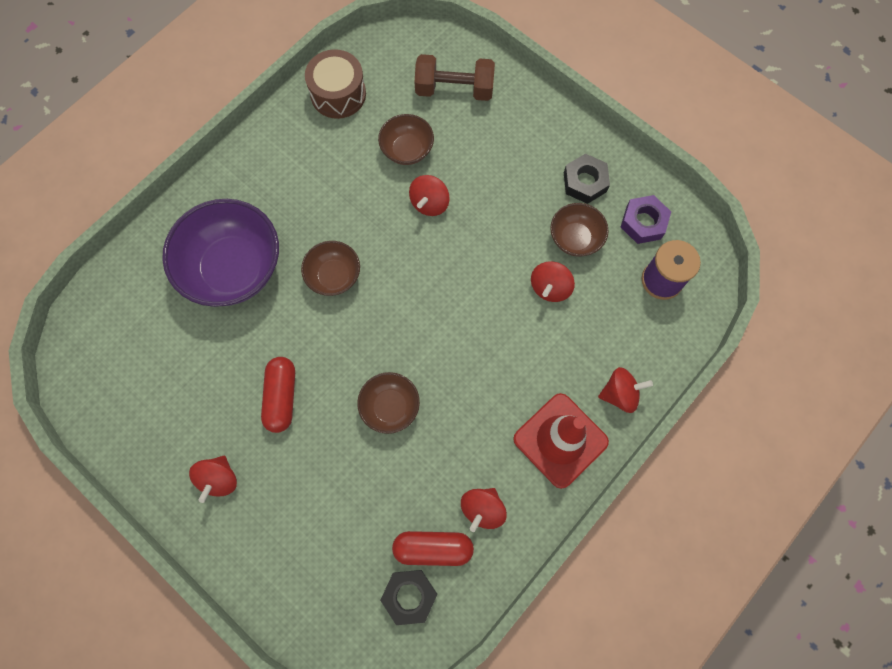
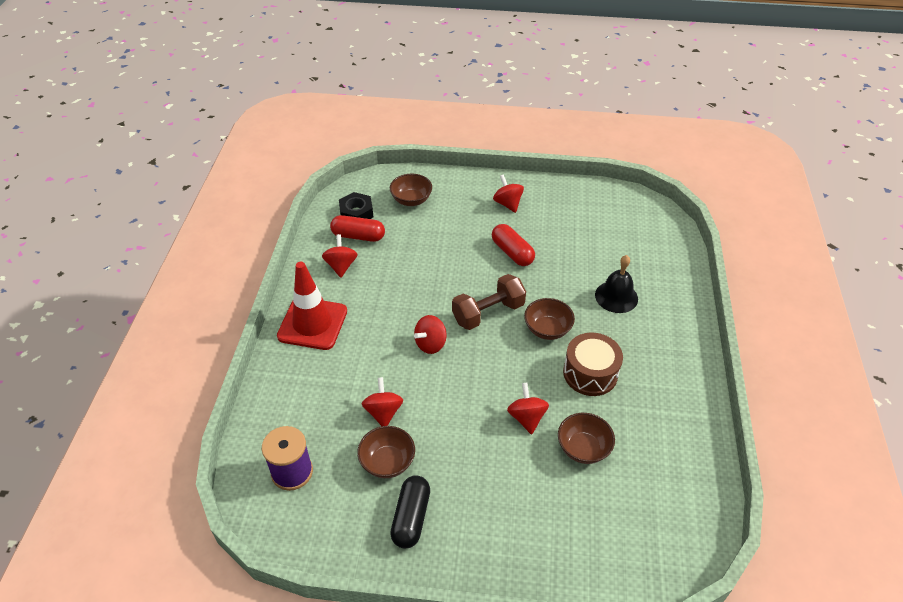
camera: 145 degrees right, 25 degrees down
purple bowl [162,199,279,307] -> black bell [595,255,638,313]
brown drum [305,49,366,119] -> brown drum moved to [563,333,623,396]
brown bowl [357,372,420,434] -> brown bowl moved to [390,174,432,206]
red capsule [392,531,474,566] -> red capsule turned 45 degrees clockwise [330,215,385,242]
brown dumbbell [415,54,495,101] -> brown dumbbell moved to [452,274,526,330]
black nut [564,154,610,204] -> black capsule [390,475,430,548]
red spinning top [598,367,653,413] -> red spinning top moved to [414,315,446,354]
purple nut [621,195,671,244] -> none

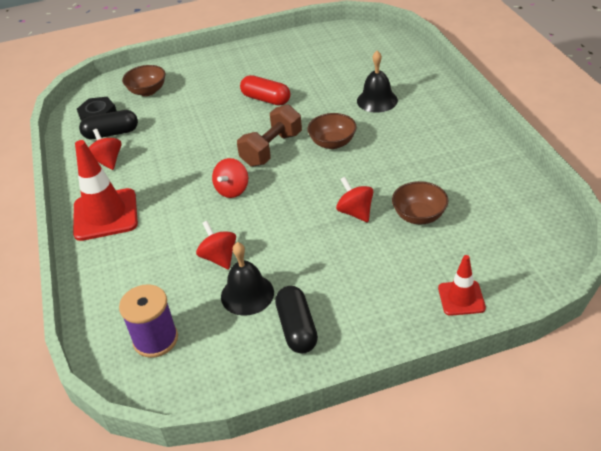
camera: 20 degrees left, 5 degrees down
red capsule [330,215,385,242] -> black capsule [79,110,138,139]
brown bowl [357,426,415,478] -> black bell [221,242,274,316]
red spinning top [493,174,524,213] -> none
brown drum [563,333,623,396] -> none
none -> red traffic cone [438,255,486,316]

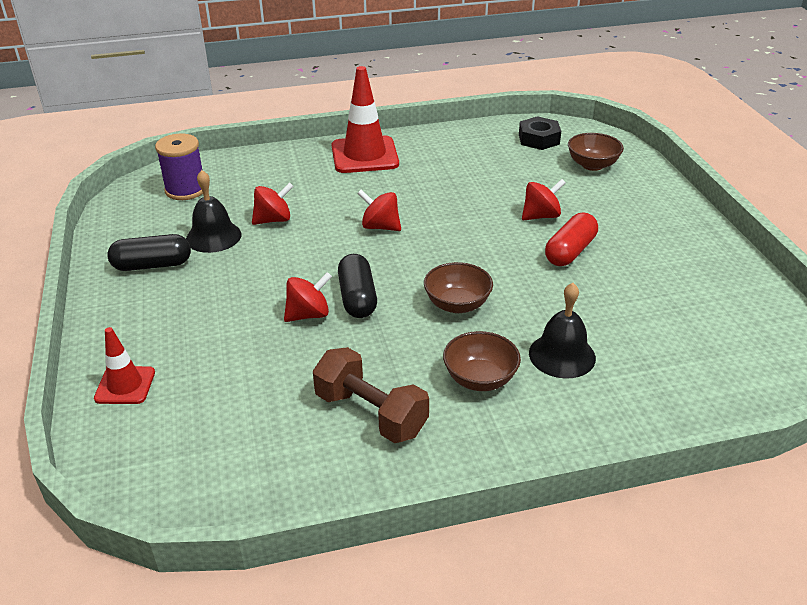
camera: 90 degrees right, 5 degrees down
black capsule [79,110,138,139] -> black capsule moved to [338,254,377,318]
red spinning top [89,129,121,170] -> red spinning top moved to [522,179,566,220]
brown dumbbell [237,104,302,167] -> brown dumbbell moved to [313,347,429,443]
brown bowl [392,181,448,225] -> brown bowl moved to [443,331,521,391]

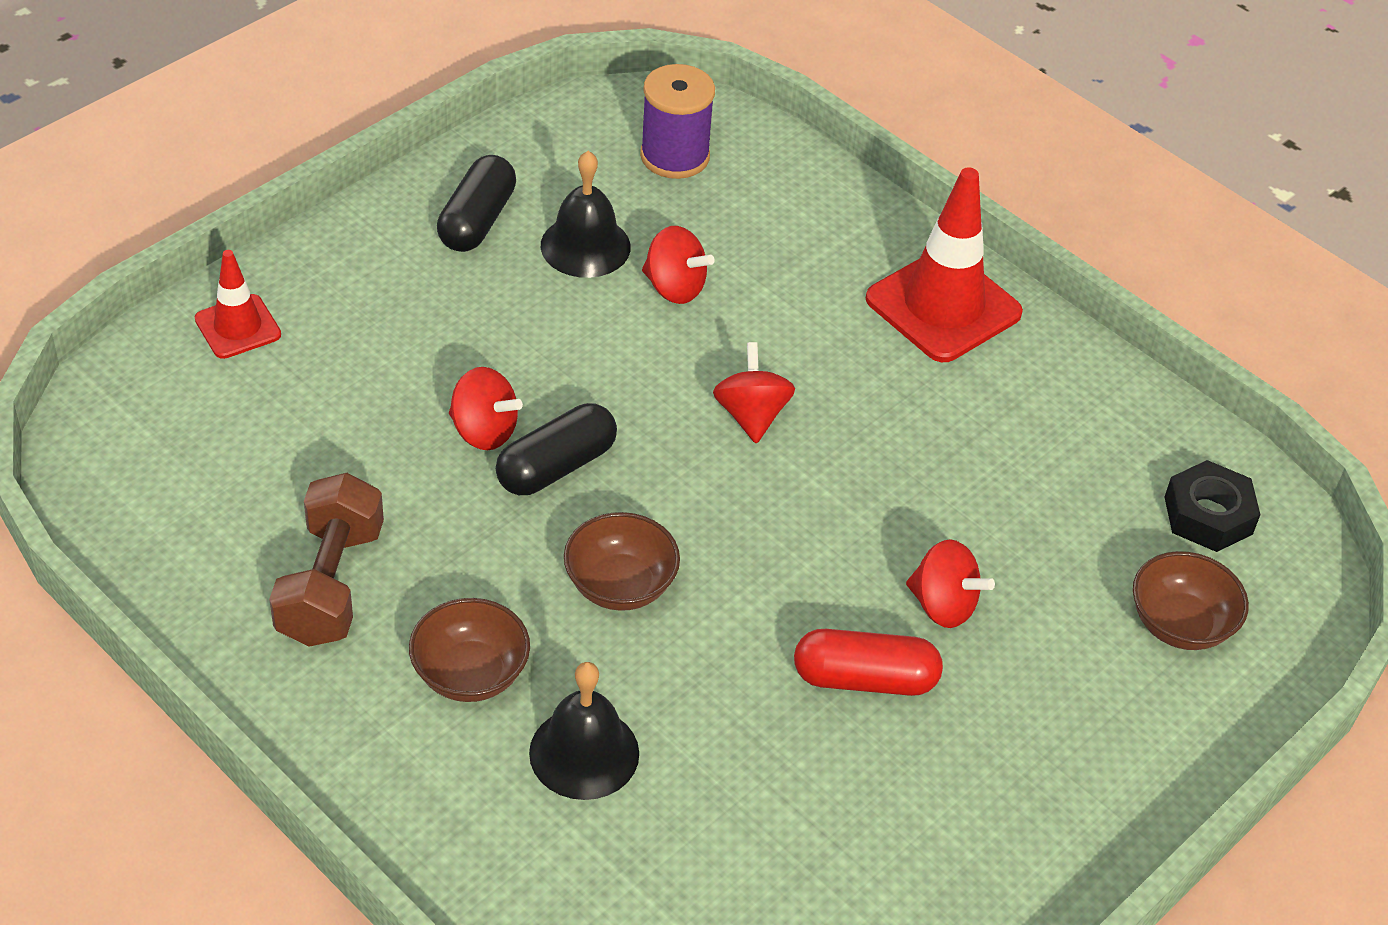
camera: 55 degrees right, 10 degrees up
black capsule [107,234,191,271] -> black capsule turned 60 degrees clockwise [437,155,516,252]

